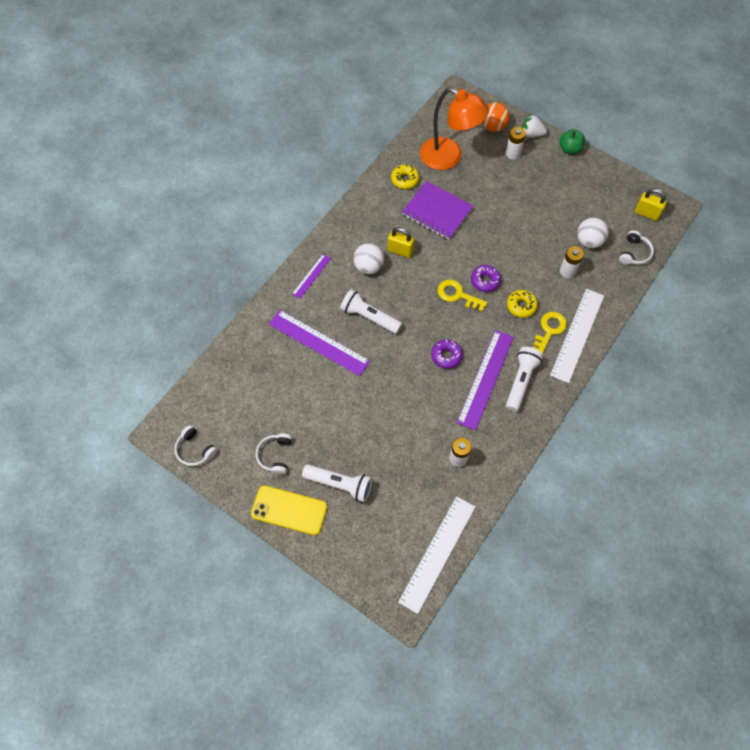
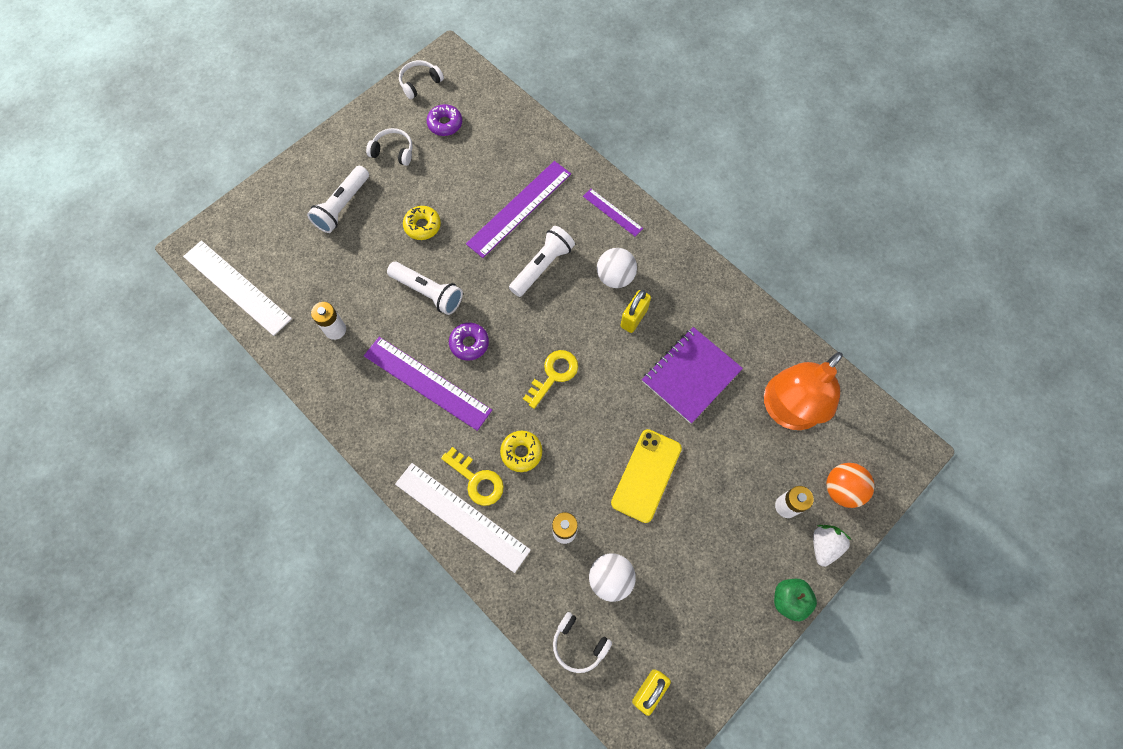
camera: 100 degrees right, 5 degrees up
yellow phone [251,485,327,535] -> yellow phone moved to [611,429,682,523]
yellow donut [391,164,419,189] -> yellow donut moved to [403,206,441,240]
purple donut [471,265,501,292] -> purple donut moved to [427,104,462,136]
white flashlight [506,347,543,412] -> white flashlight moved to [387,262,463,315]

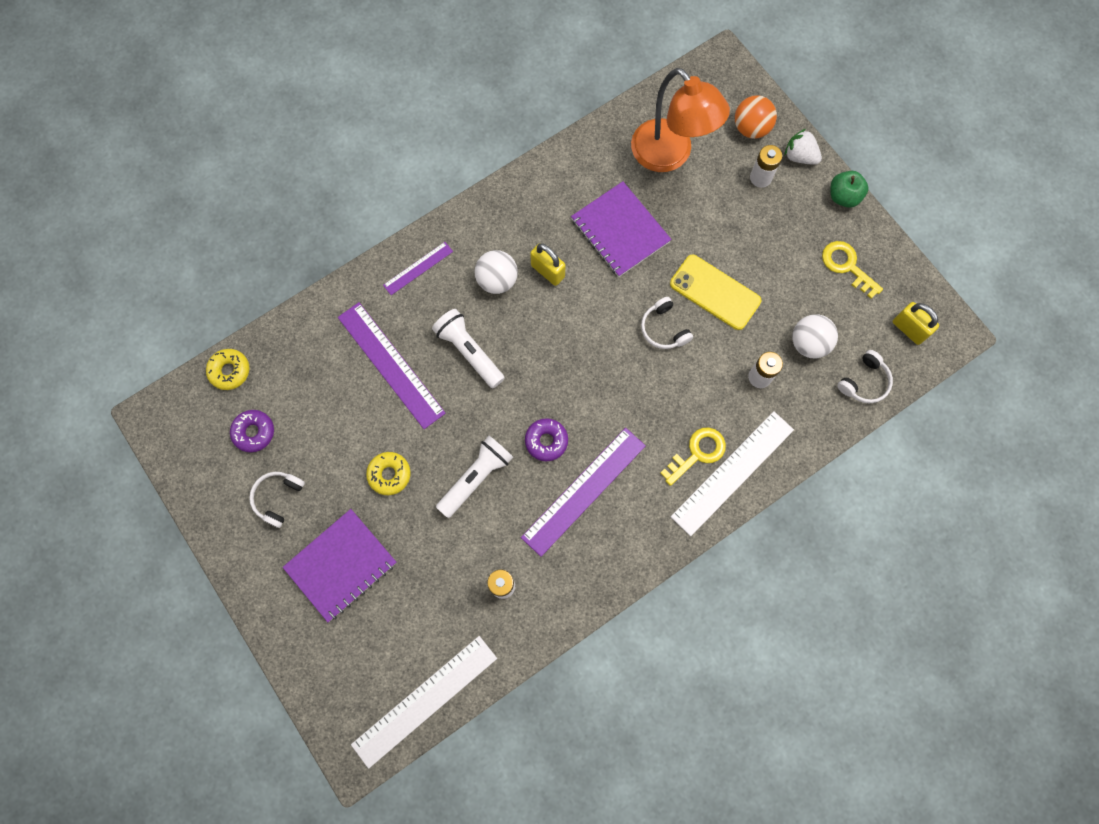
camera: 80 degrees left, 5 degrees up
white flashlight [307,166,369,233] -> purple notebook [283,509,396,622]
white headphones [399,60,444,99] -> white headphones moved to [641,297,693,349]
yellow donut [500,430,542,472] -> yellow donut moved to [206,349,250,390]
yellow key [523,350,578,409] -> yellow key moved to [822,241,883,299]

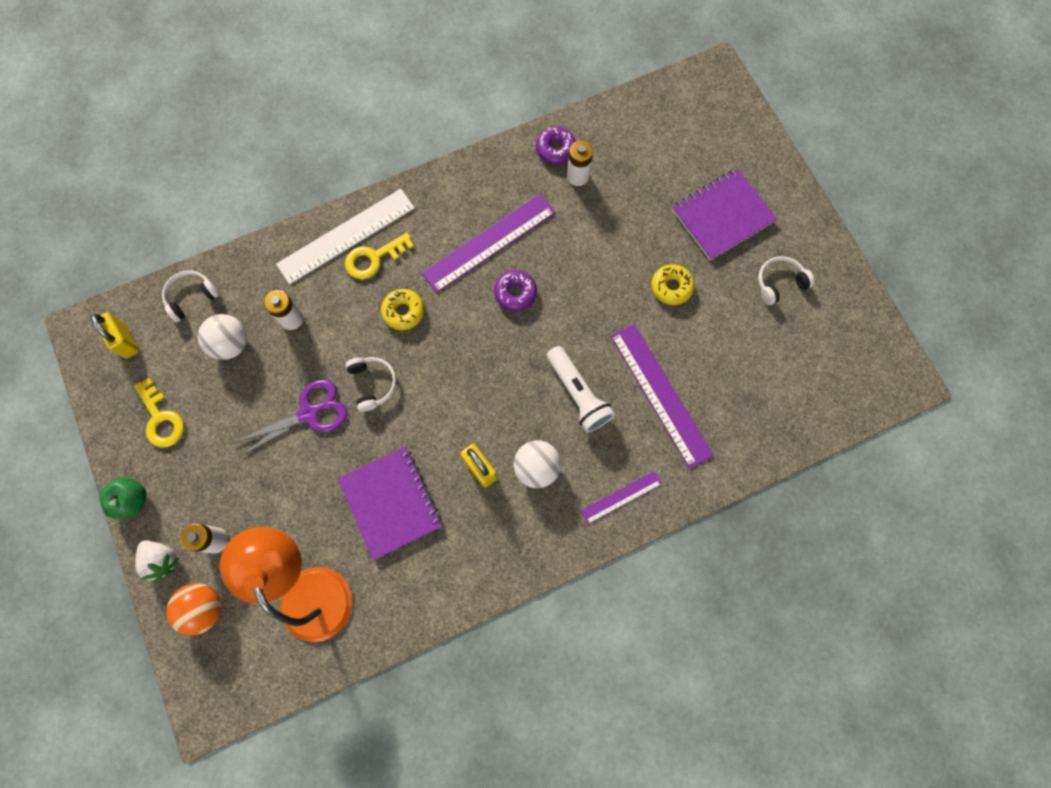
camera: 170 degrees left, 0 degrees up
yellow donut [206,349,250,390] -> yellow donut moved to [381,289,424,330]
purple donut [230,410,274,452] -> purple donut moved to [536,127,576,164]
white headphones [249,472,305,528] -> white headphones turned 150 degrees counterclockwise [758,256,815,305]
white ruler [351,636,497,769] -> none
white flashlight [436,436,513,518] -> none
yellow phone [670,255,761,330] -> purple scissors [233,379,347,457]

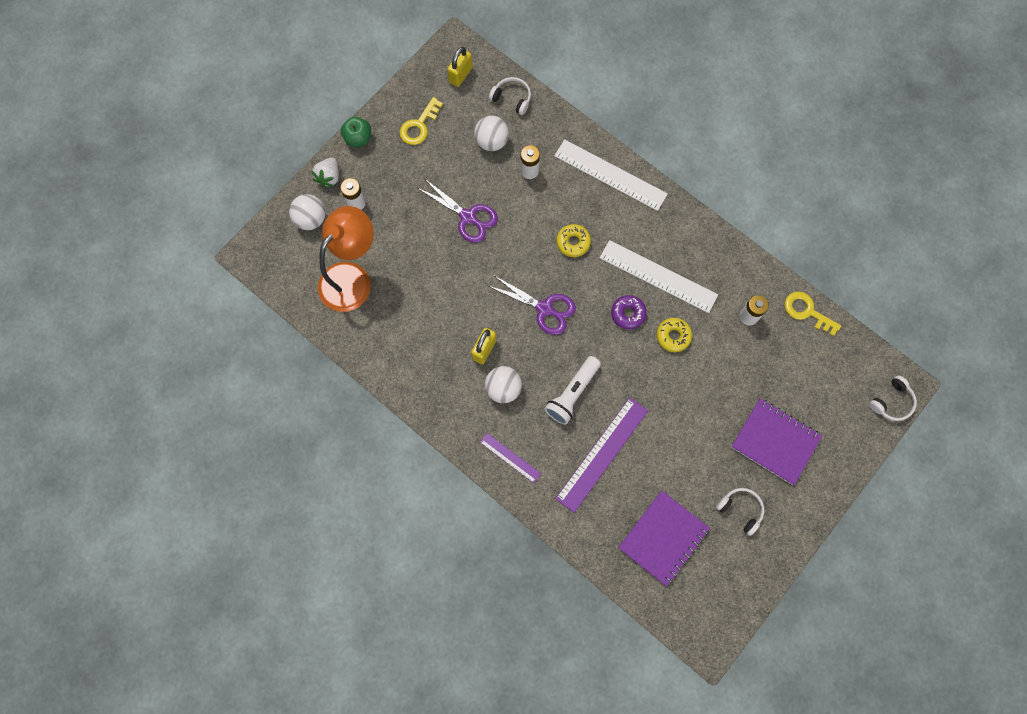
camera: 65 degrees right, 0 degrees up
orange ball [166,583,221,635] -> white ball [289,194,325,230]
purple notebook [338,446,442,560] -> purple notebook moved to [618,490,710,587]
yellow key [345,233,414,279] -> yellow key moved to [785,291,841,336]
white headphones [346,357,397,412] -> white headphones moved to [869,375,917,421]
purple ruler [422,194,555,293] -> white ruler [600,240,718,313]
purple donut [536,127,576,164] -> none
yellow donut [651,264,695,305] -> yellow donut moved to [656,318,692,352]
none -> purple scissors [488,275,576,335]

